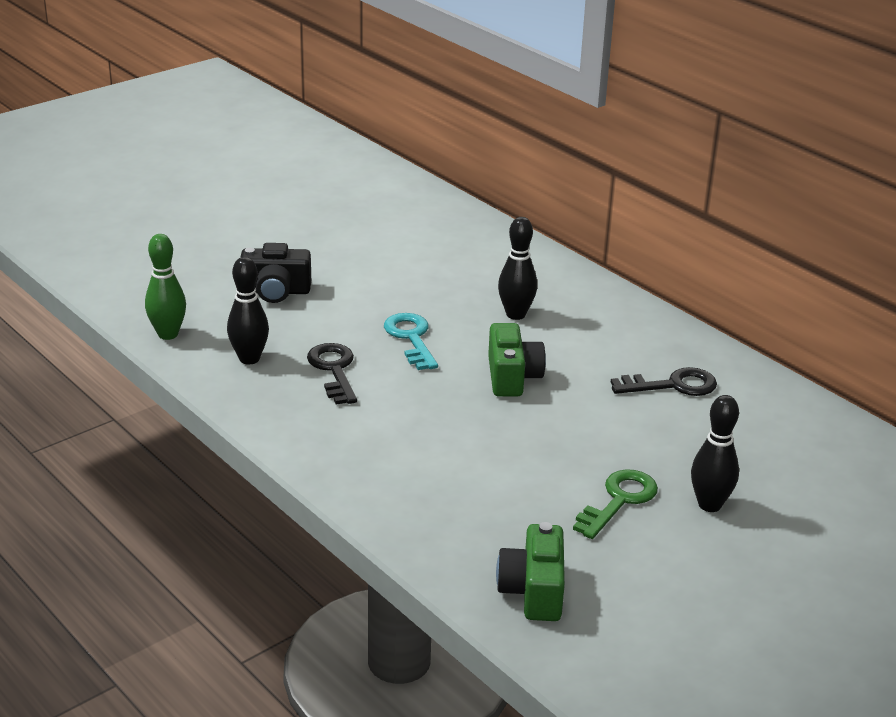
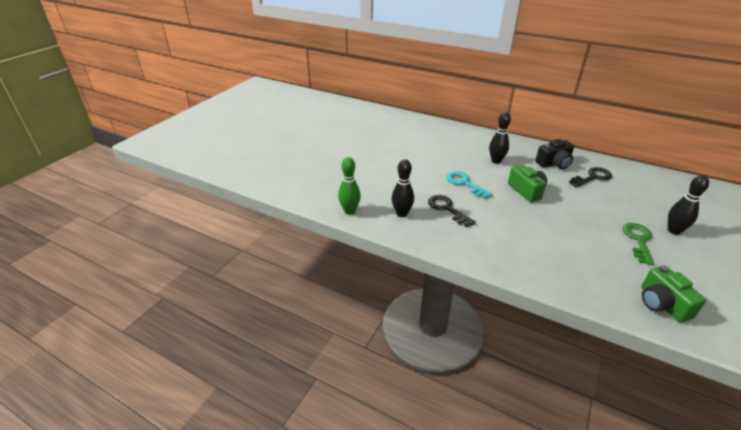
camera: 20 degrees left, 5 degrees up
black camera [241,243,311,303] -> black camera moved to [535,139,574,169]

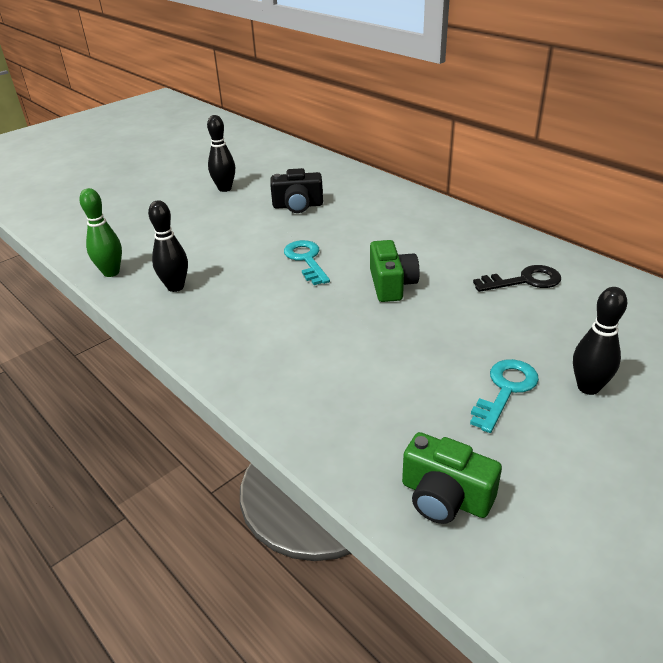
camera: 20 degrees right, 0 degrees up
black key [428,195,476,227] -> none
black bowling pin [489,112,511,164] -> black bowling pin moved to [207,115,235,192]
black camera [535,139,574,169] -> black camera moved to [270,168,323,213]
green key [622,223,654,265] -> turquoise key [470,359,539,433]
green camera [641,265,706,323] -> green camera turned 60 degrees counterclockwise [402,432,502,524]

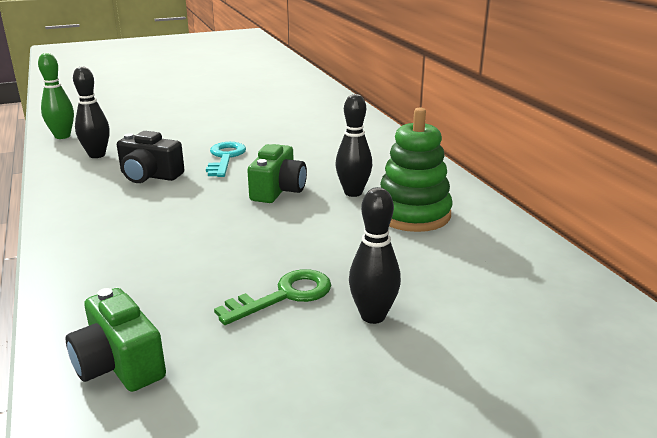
camera: 20 degrees right, 10 degrees down
black bowling pin [207,115,235,192] -> black bowling pin moved to [335,94,372,197]
black camera [270,168,323,213] -> black camera moved to [117,131,184,183]
turquoise key [470,359,539,433] -> green key [214,269,331,325]
black key [473,265,561,292] -> green stacking toy [380,107,452,232]

